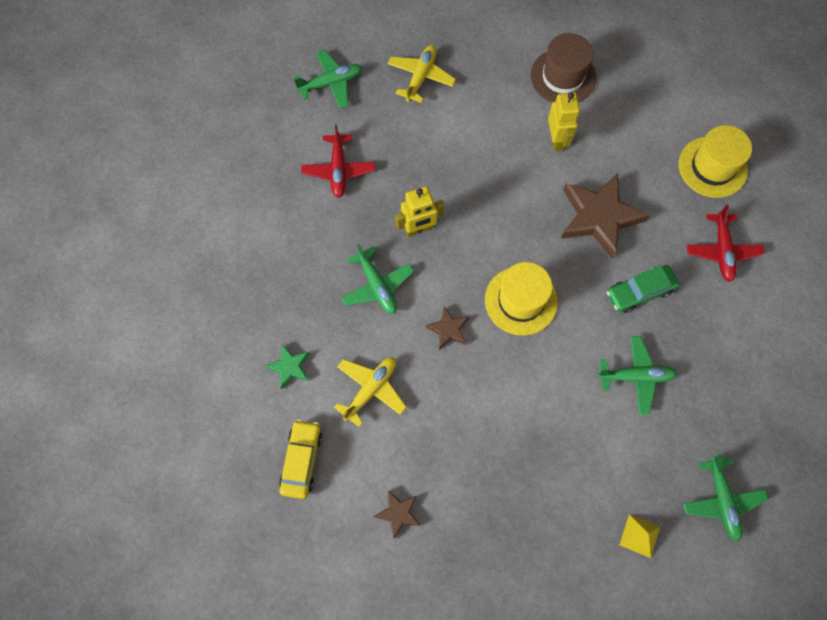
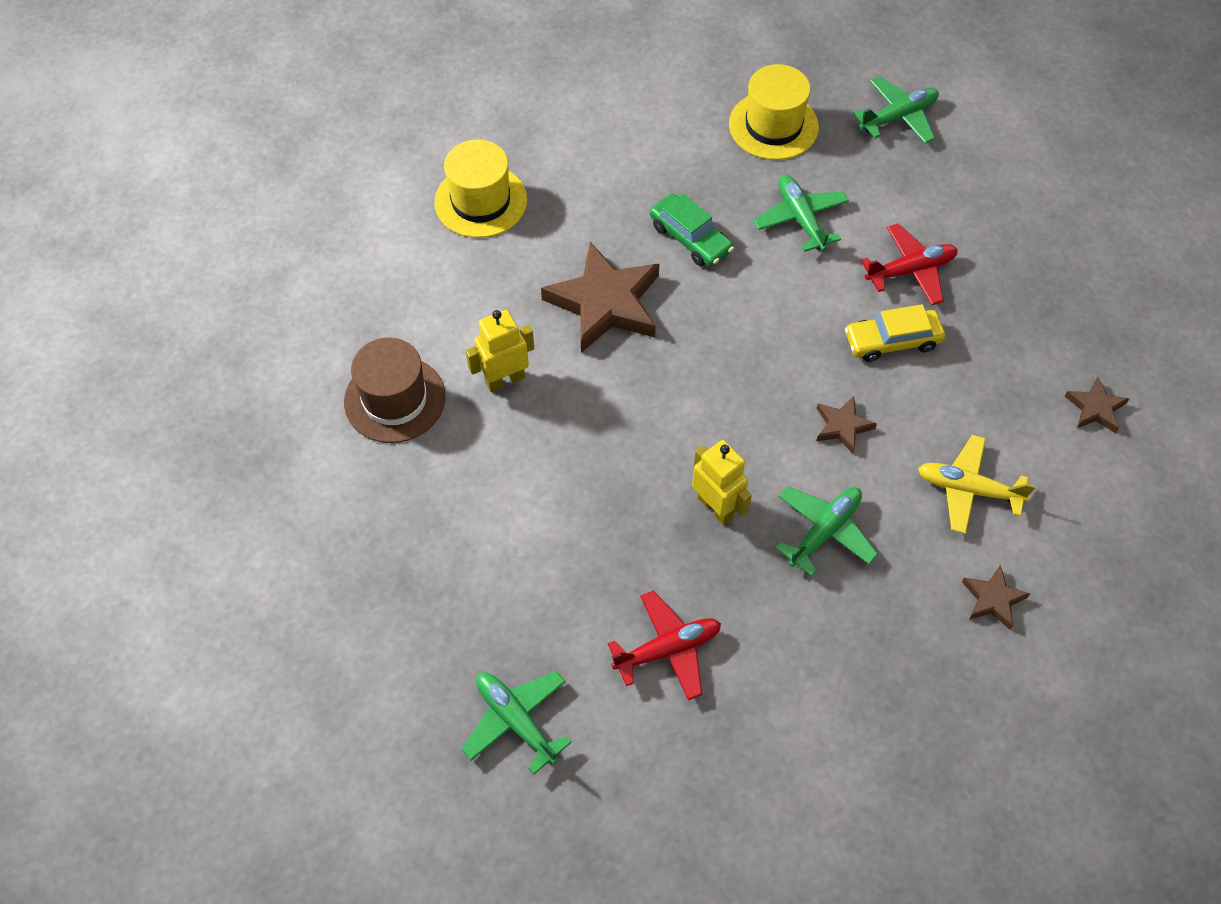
camera: 110 degrees left, 10 degrees down
green star [265,344,309,389] -> brown star [962,565,1030,630]
yellow car [279,419,322,499] -> yellow car moved to [845,304,945,362]
yellow plane [388,45,456,103] -> none
yellow hat [485,262,558,335] -> yellow hat moved to [729,64,819,160]
yellow pyramid [620,514,660,558] -> none
red plane [687,205,764,282] -> red plane moved to [861,223,958,305]

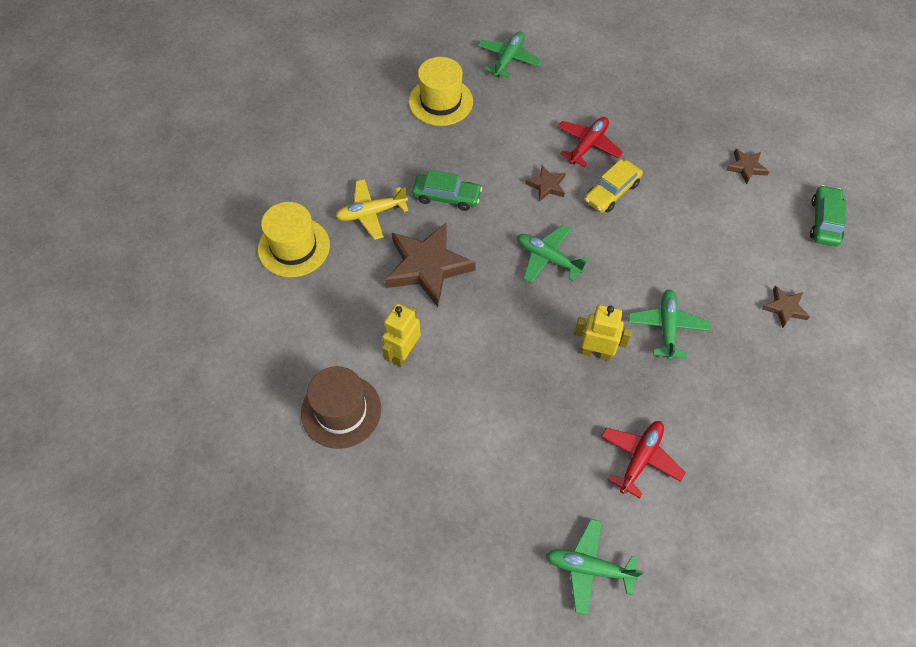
camera: 35 degrees left, 0 degrees up
green plane [753,175,849,252] -> green plane moved to [517,225,588,283]
brown star [816,396,877,454] -> brown star moved to [525,165,566,202]
yellow plane [918,435,1036,534] -> yellow plane moved to [335,179,409,240]
none -> green car [810,185,846,247]

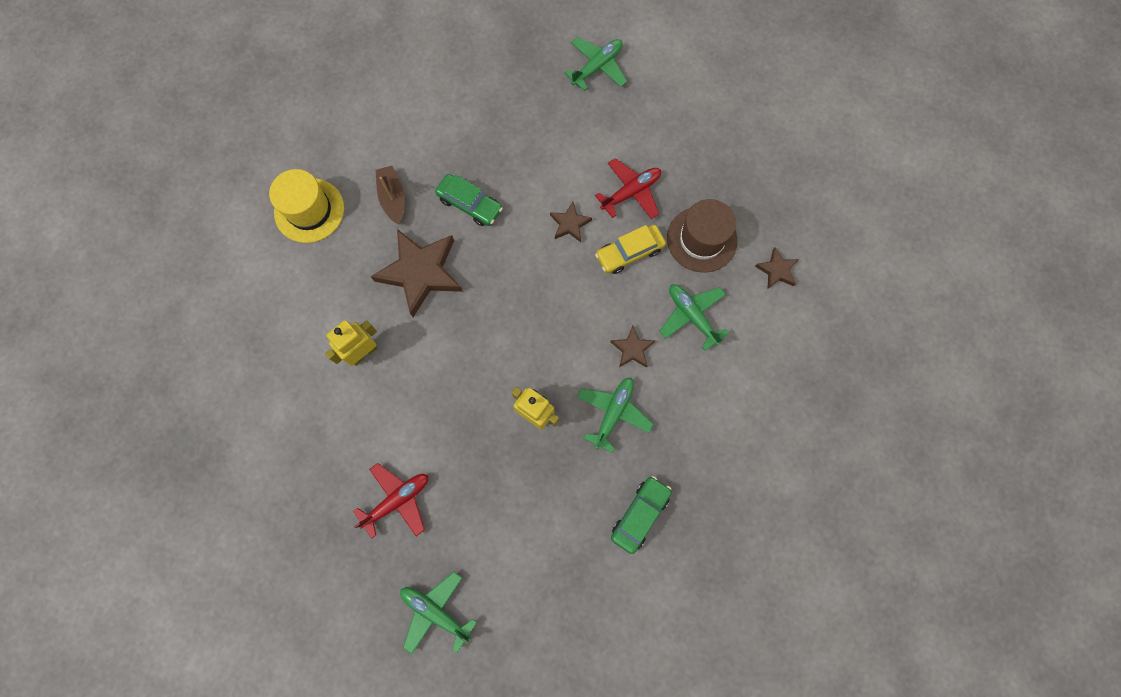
camera: 20 degrees right, 15 degrees up
brown hat [301,366,381,449] -> brown hat moved to [667,199,738,273]
yellow plane [335,179,409,240] -> brown boat [376,166,405,225]
yellow hat [409,57,473,126] -> none
green plane [517,225,588,283] -> green plane moved to [659,284,729,351]
red plane [601,421,686,498] -> red plane moved to [353,463,428,538]
brown star [762,286,810,328] -> brown star moved to [611,326,655,368]
green car [810,185,846,247] -> green car moved to [611,476,672,554]

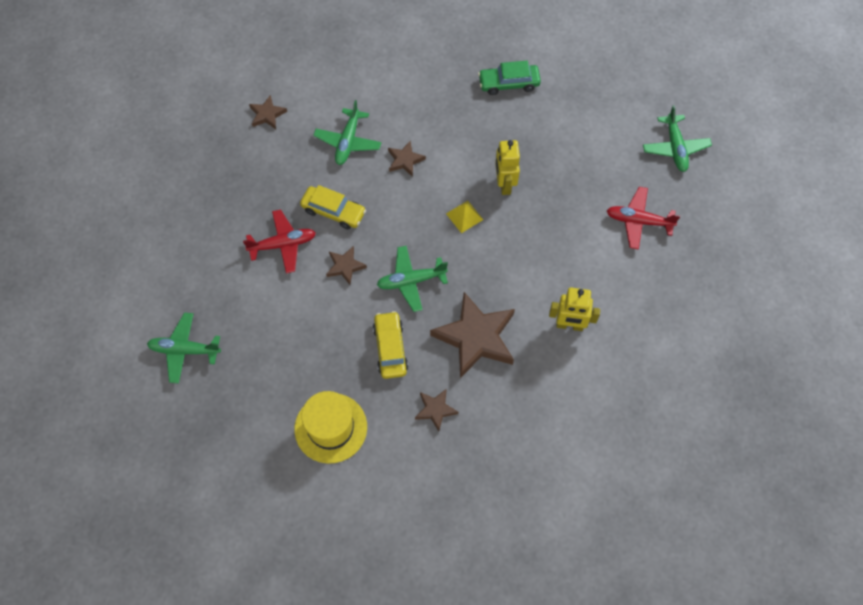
camera: 130 degrees left, 10 degrees down
yellow hat [269,169,344,243] -> yellow hat moved to [294,391,367,464]
brown boat [376,166,405,225] -> brown star [415,389,458,431]
green car [435,174,503,226] -> yellow car [373,311,408,379]
green plane [577,378,653,453] -> green plane moved to [377,246,448,312]
red plane [595,158,661,219] -> red plane turned 150 degrees clockwise [243,209,316,273]
brown hat [667,199,738,273] -> none
none -> yellow pyramid [446,201,483,233]

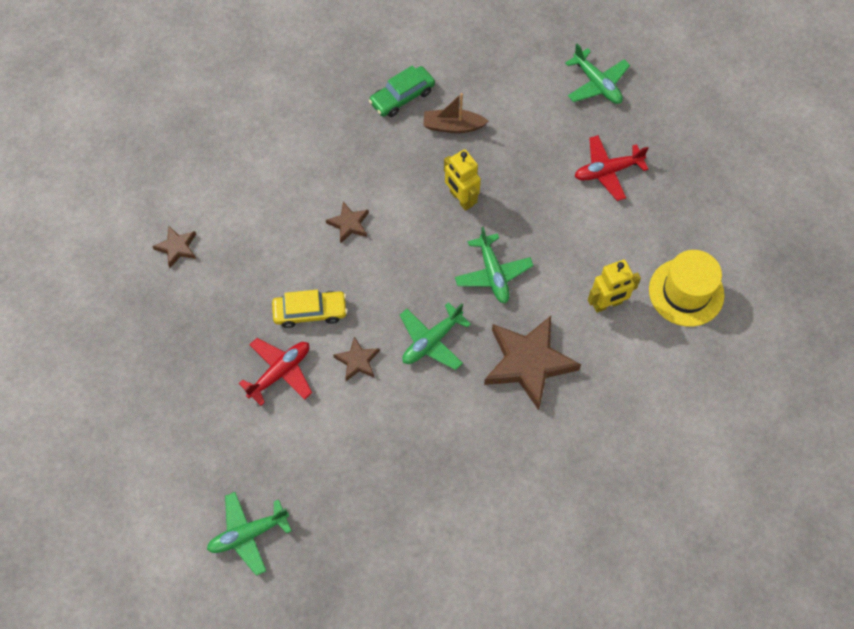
camera: 30 degrees left, 0 degrees up
yellow hat [294,391,367,464] -> yellow hat moved to [649,250,724,327]
green plane [313,100,381,165] -> green plane moved to [455,227,534,303]
yellow car [373,311,408,379] -> none
brown star [415,389,458,431] -> none
yellow pyramid [446,201,483,233] -> none
none -> brown boat [424,93,489,133]

